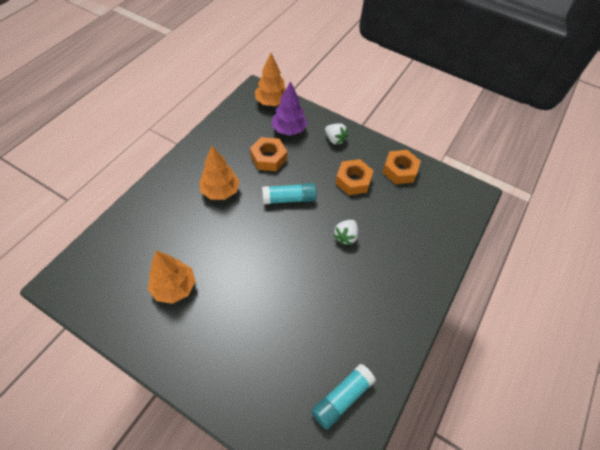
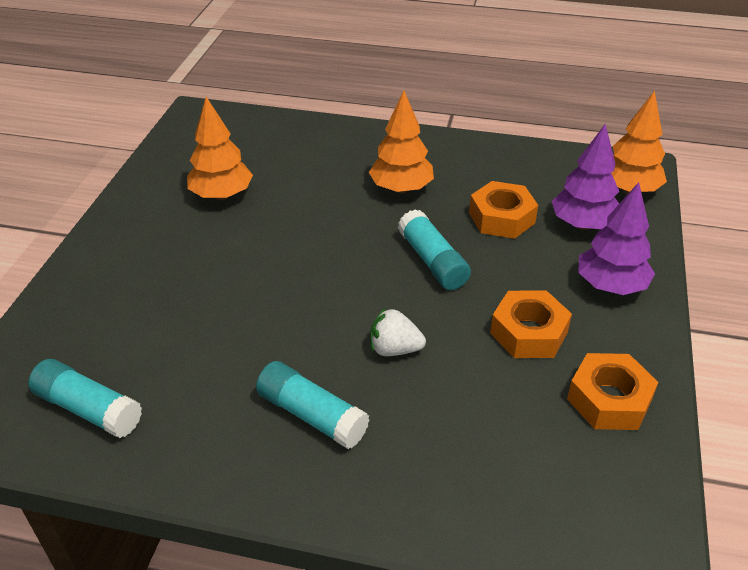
camera: 75 degrees right, 15 degrees down
white strawberry [325,123,348,145] -> purple tree [578,182,655,295]
none -> turquoise glue stick [256,361,369,449]

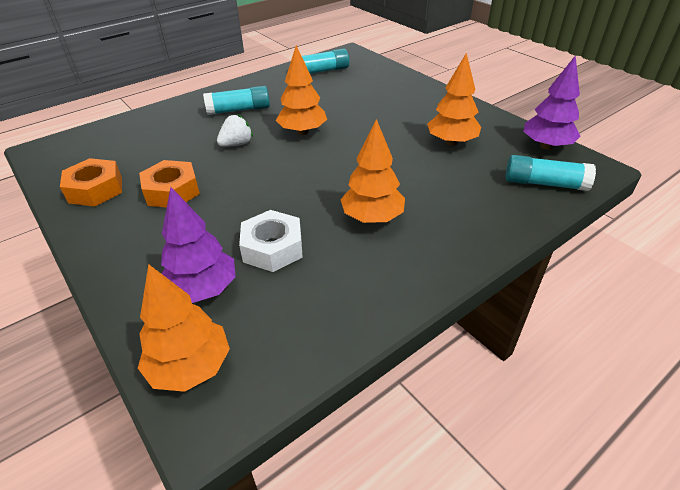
camera: 130 degrees right, 0 degrees up
turquoise glue stick [398,209,471,290] -> turquoise glue stick moved to [506,155,596,191]
orange nut [469,181,538,239] -> white nut [239,210,303,272]
purple tree [578,182,655,295] -> purple tree moved to [523,55,580,150]
none -> orange tree [276,45,327,135]

